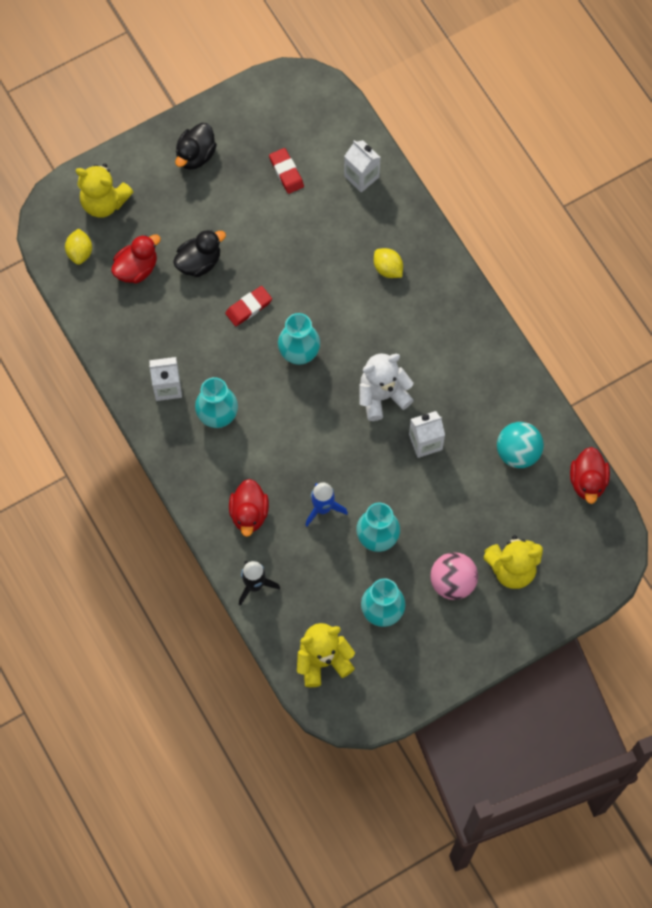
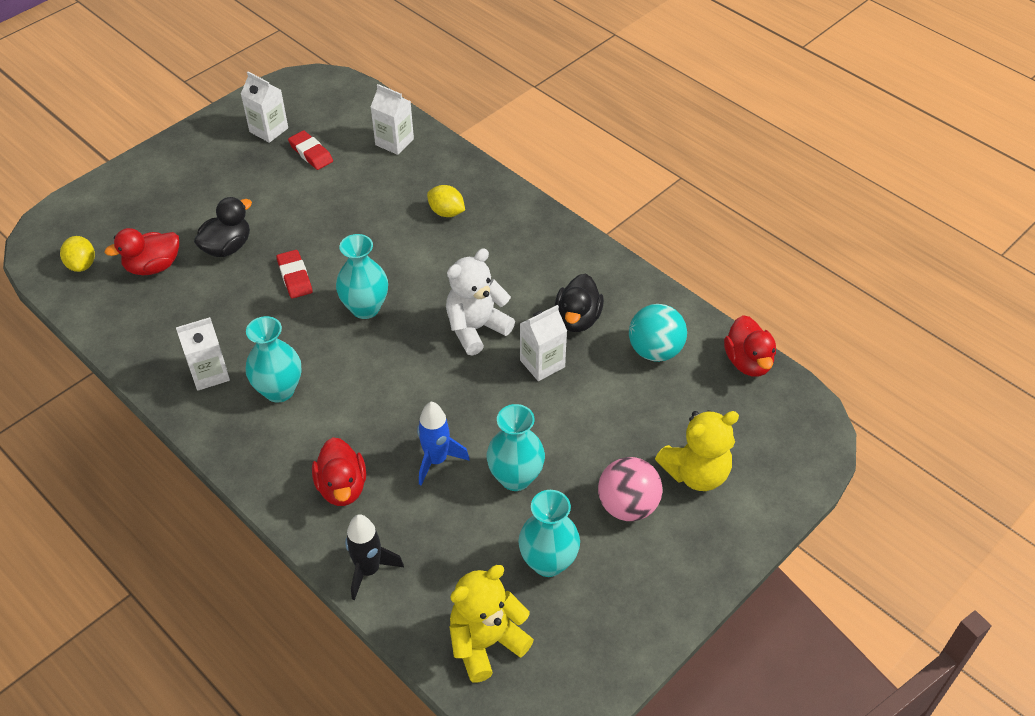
camera: 15 degrees left, 20 degrees down
yellow teddy bear [76,164,133,218] -> none
red duck [111,234,161,284] -> red duck turned 150 degrees counterclockwise [105,228,179,275]
black duck [175,123,217,170] -> black duck moved to [555,274,604,332]
red eraser [225,286,272,326] -> red eraser turned 60 degrees counterclockwise [276,250,313,299]
none -> white carton [241,72,288,143]

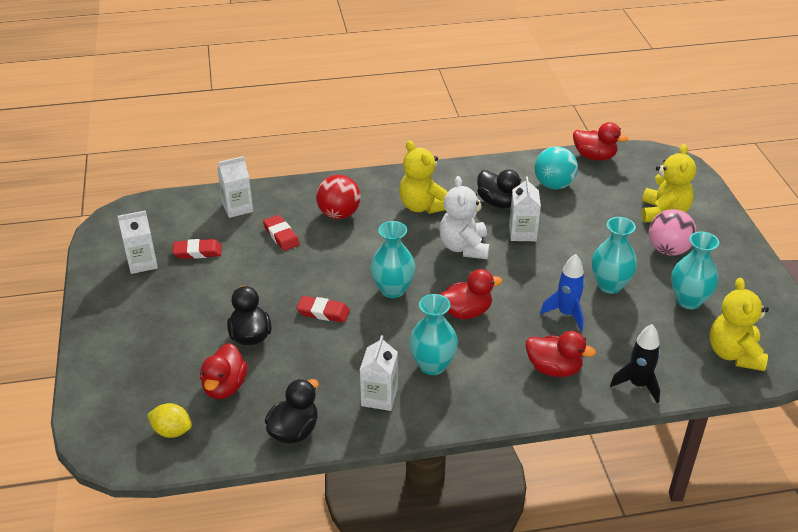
camera: 55 degrees left, 10 degrees down
yellow lemon [427,185,465,217] -> red ball [316,175,361,219]
none -> red eraser [263,215,300,251]
none -> black duck [265,379,319,444]
none -> yellow teddy bear [399,140,448,214]
none -> red duck [440,269,502,319]

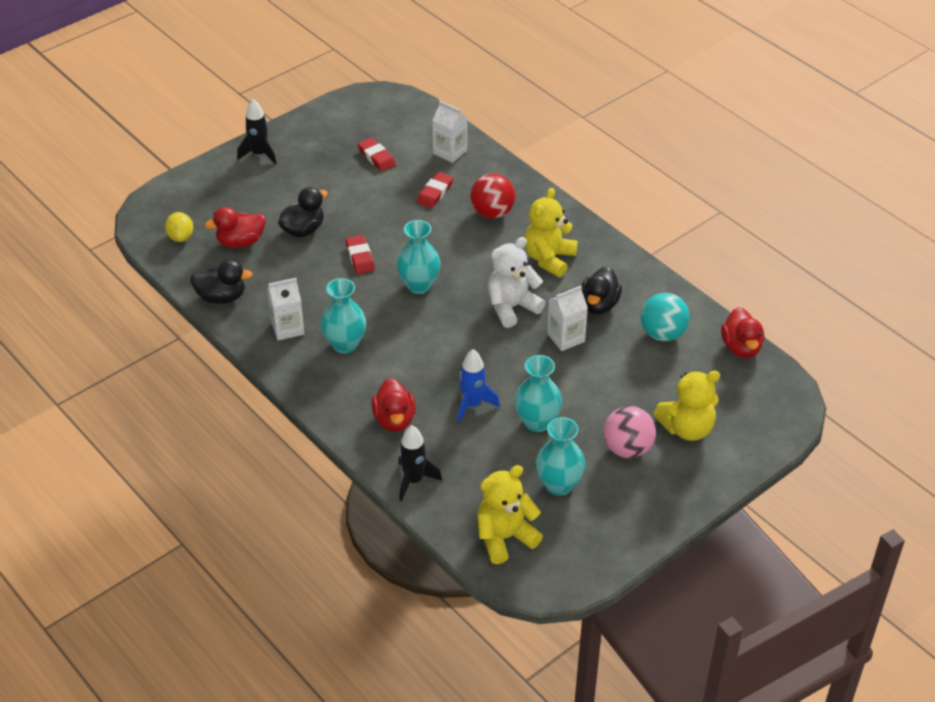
camera: 60 degrees right, 5 degrees up
white carton [118,210,158,274] -> none
red duck [440,269,502,319] -> none
none -> black rocket [237,99,277,165]

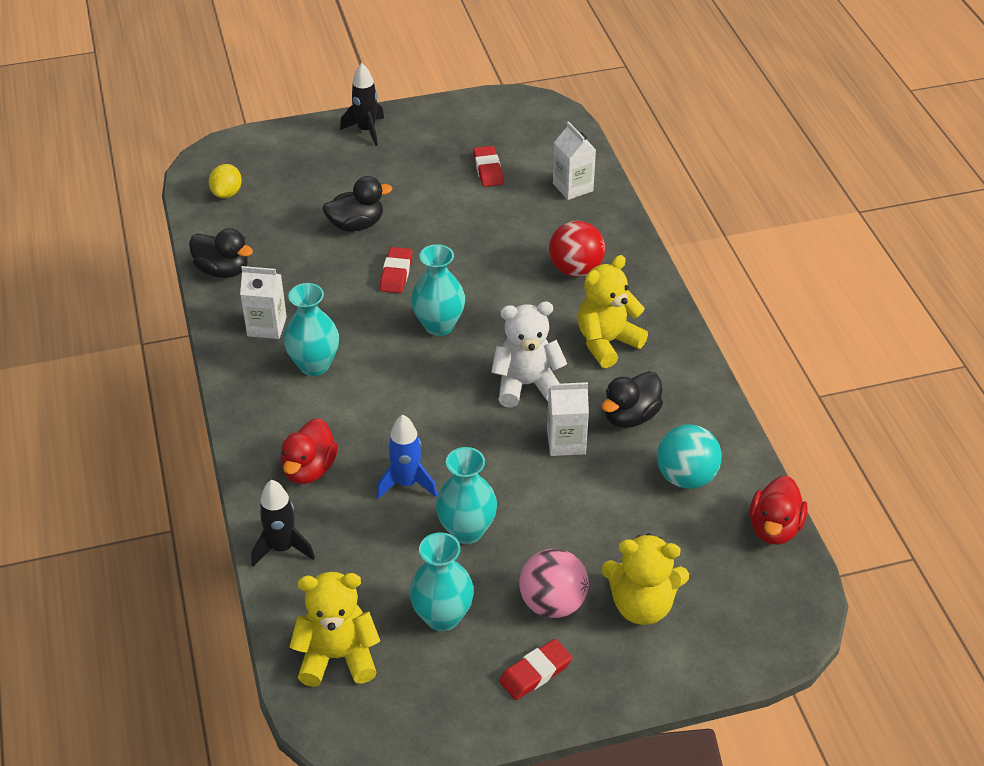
camera: 25 degrees right, 0 degrees up
red duck [205,207,266,248] -> none
red eraser [417,172,453,208] -> red eraser moved to [499,639,572,700]

